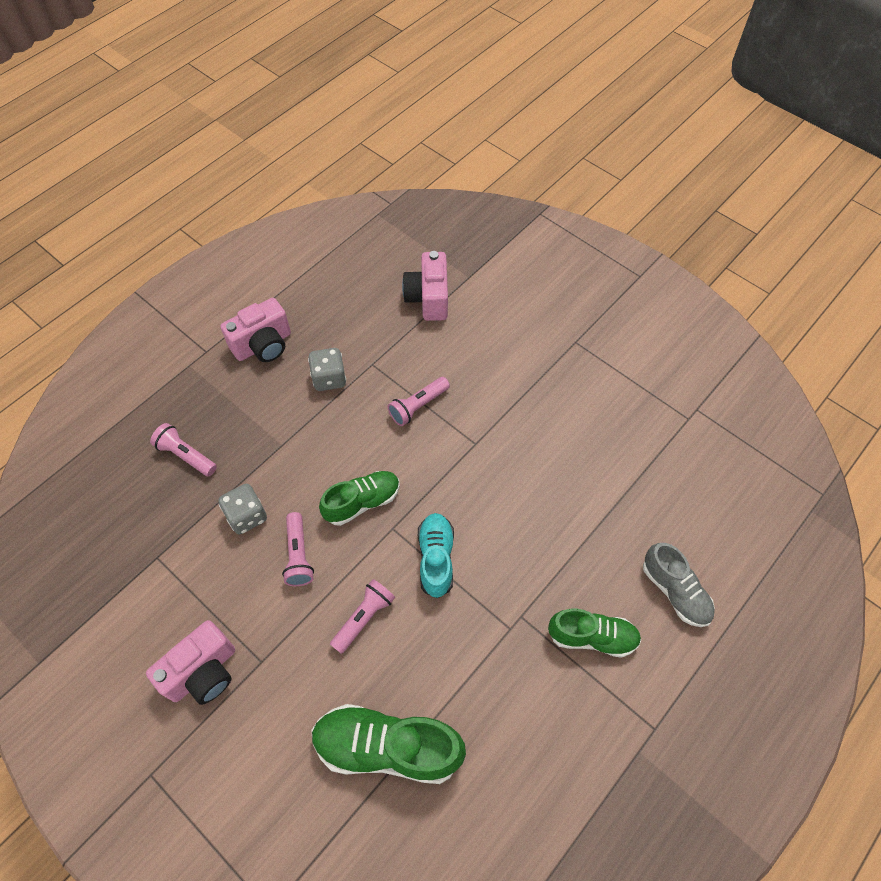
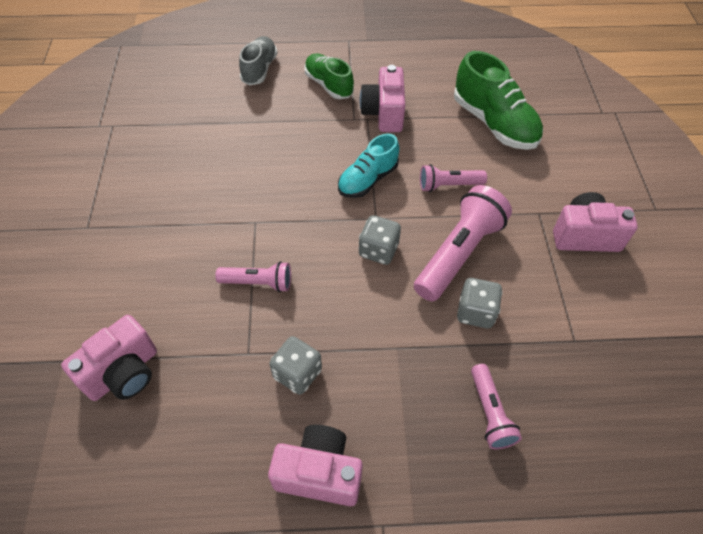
camera: 135 degrees left, 5 degrees down
pink flashlight [282,512,314,586] -> pink flashlight [414,185,512,302], size x1.78
green shoe [319,471,400,526] -> grey dice [358,215,401,265]
none -> pink camera [360,65,405,132]

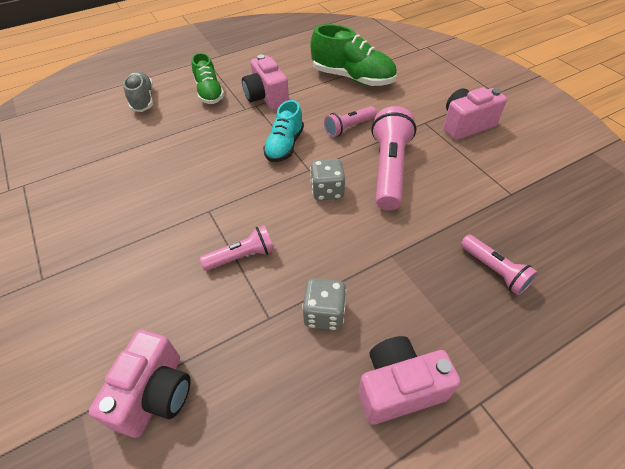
camera: 25 degrees left, 5 degrees down
green shoe [305,54,354,99] -> green shoe turned 135 degrees counterclockwise [192,53,224,104]
grey dice [457,278,503,328] -> none

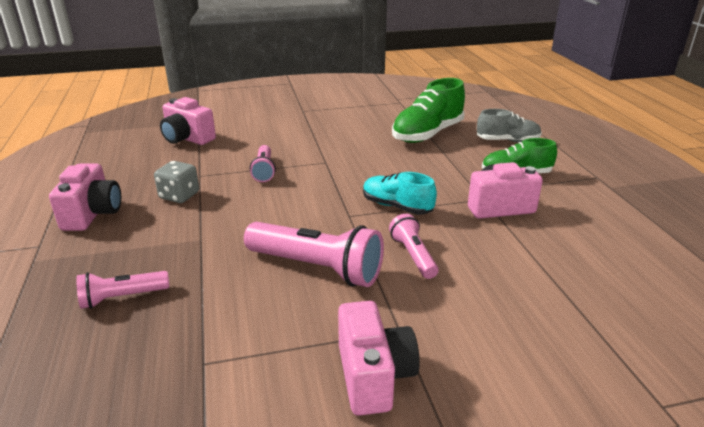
camera: 105 degrees right, 20 degrees down
green shoe [310,24,397,86] -> green shoe moved to [392,78,465,143]
grey dice [310,159,345,201] -> none

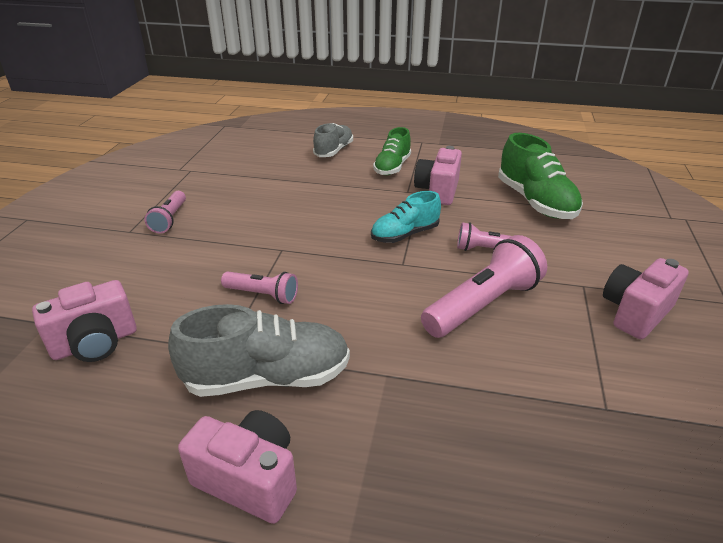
camera: 65 degrees left, 5 degrees up
pink flashlight [76,271,169,309] -> pink flashlight moved to [144,191,186,234]
grey dice [154,161,199,203] -> grey shoe [168,304,350,397]
pink camera [338,301,420,416] -> pink camera turned 60 degrees counterclockwise [603,258,689,339]
green shoe [392,78,465,143] -> green shoe moved to [498,133,583,219]

